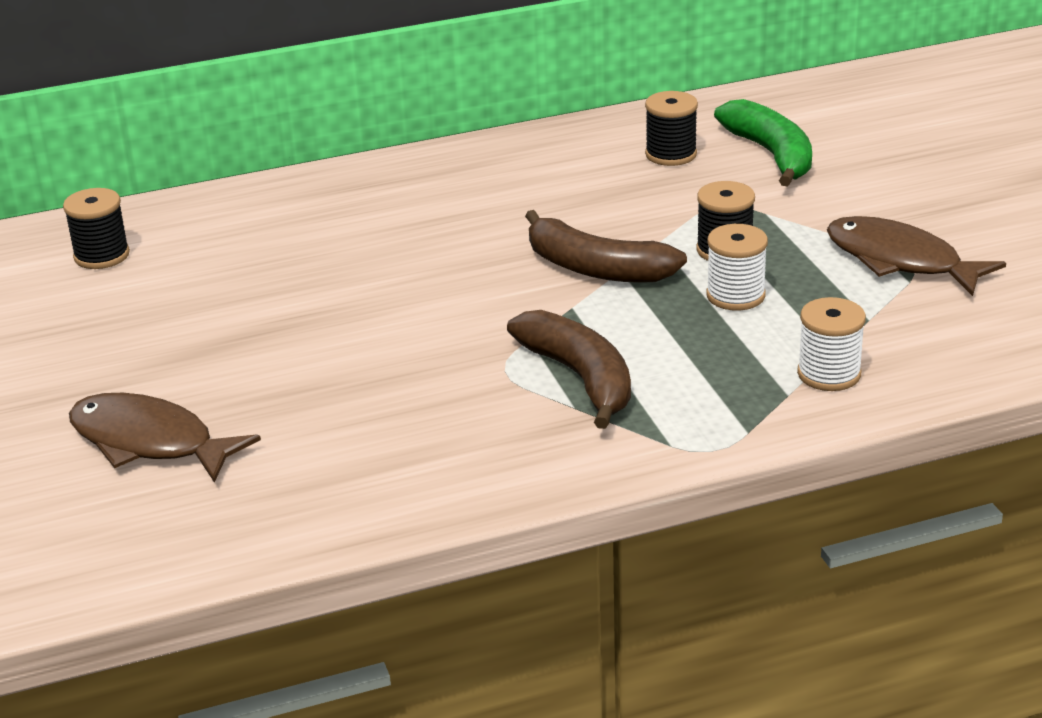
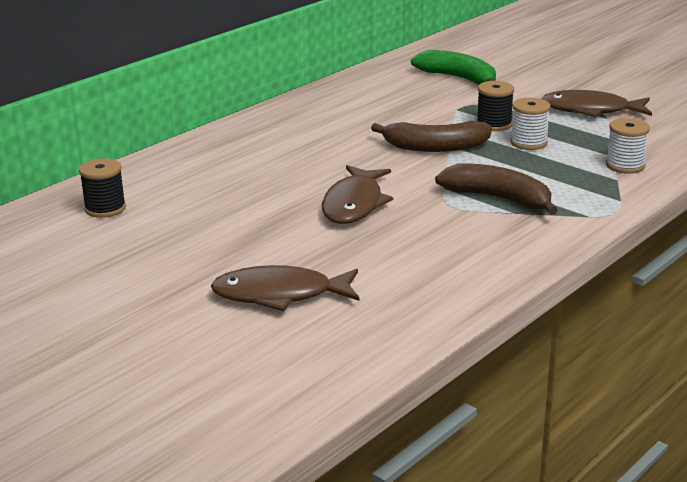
camera: 30 degrees left, 5 degrees down
black spool [645,91,698,166] -> none
none -> brown fish [322,165,393,224]

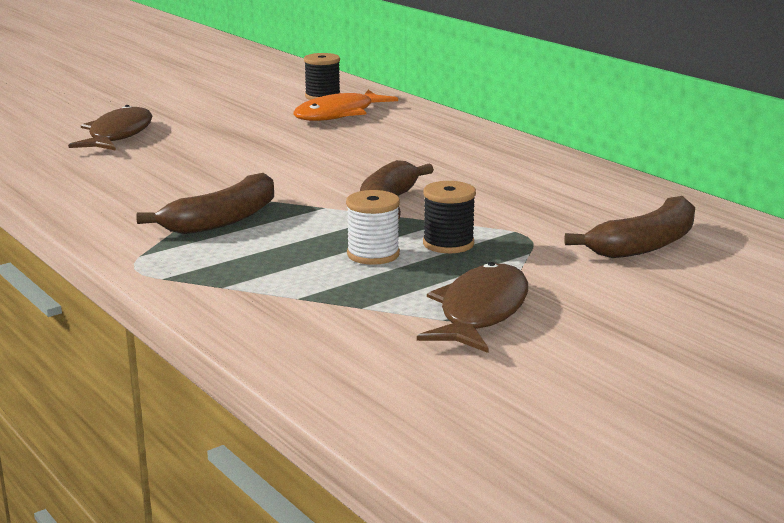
camera: 100 degrees right, 5 degrees down
brown fish [322,165,393,224] -> none
green banana [411,50,496,85] -> brown banana [565,196,695,258]
white spool [606,118,650,174] -> none
none -> orange fish [293,90,398,121]

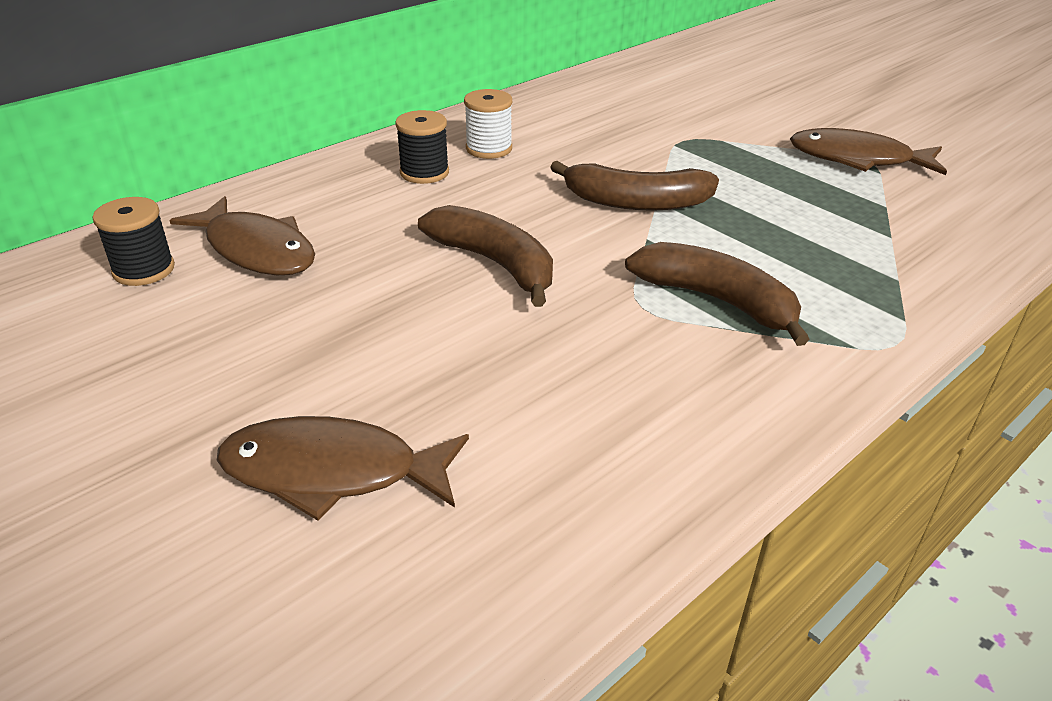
camera: 95 degrees left, 15 degrees up
orange fish [293,90,398,121] -> brown fish [169,196,315,275]
white spool [346,190,400,265] -> white spool moved to [464,89,512,159]
black spool [423,181,476,253] -> black spool moved to [395,110,449,184]
brown banana [565,196,695,258] -> brown banana moved to [418,205,553,307]

